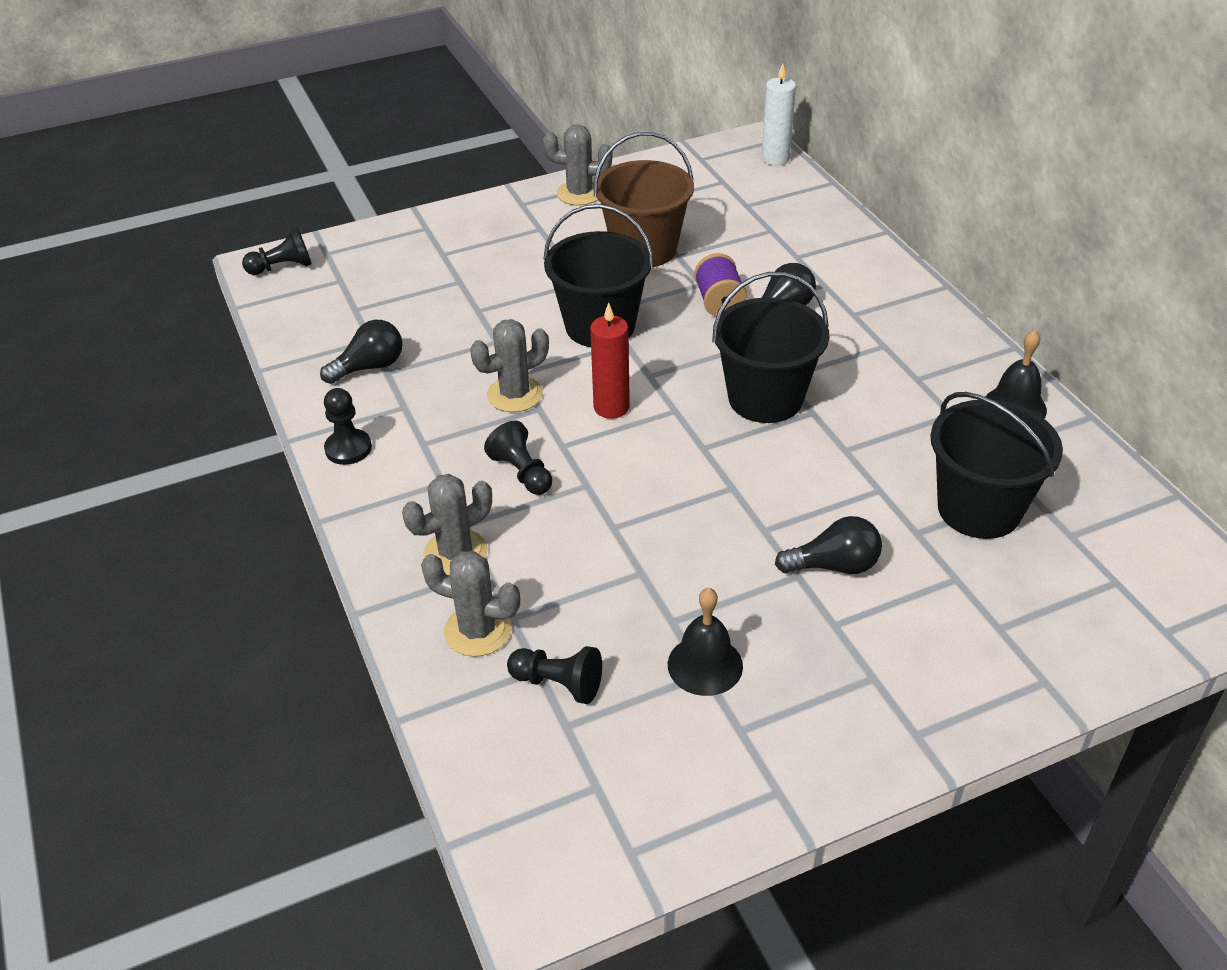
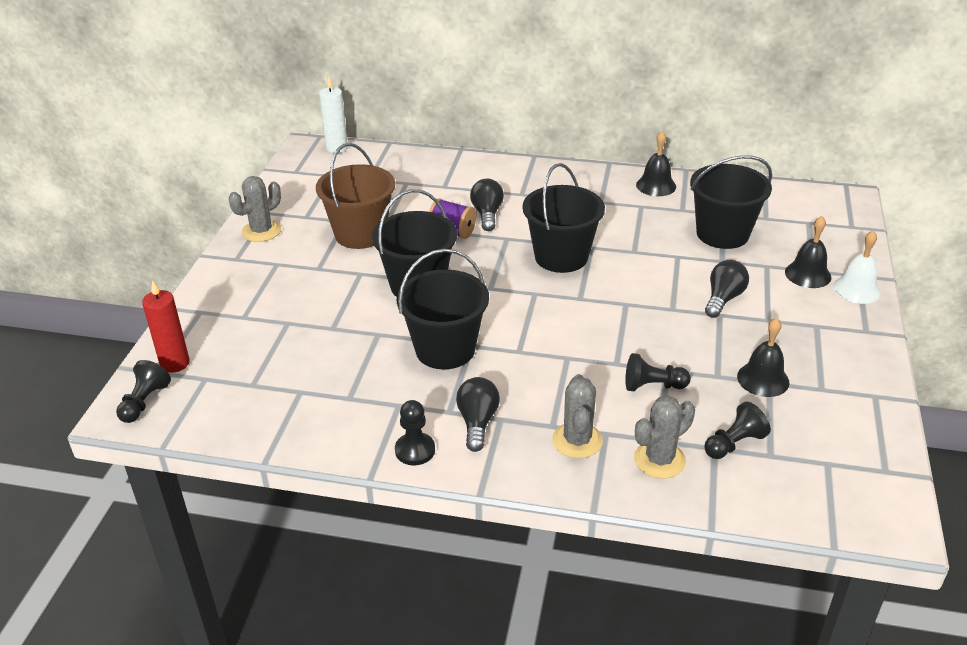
camera: 55 degrees left, 5 degrees down
black light bulb [320,320,403,384] -> black light bulb moved to [456,377,500,452]
grey cactus [470,319,549,412] -> black bucket [397,249,489,370]
black pawn [484,420,552,495] -> black pawn moved to [625,353,691,391]
red candle [590,303,630,419] -> red candle moved to [142,280,190,373]
none -> black bell [785,216,831,288]
none -> white bell [833,230,881,304]

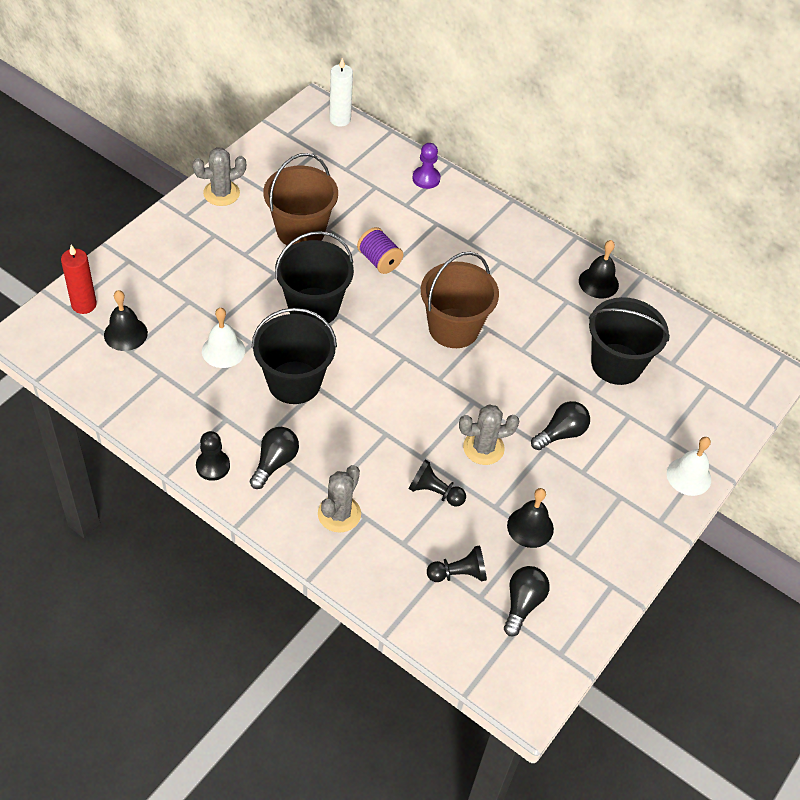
camera: 20 degrees right, 15 degrees up
black pawn [116,360,171,423] -> none
black light bulb [470,178,504,231] -> black light bulb moved to [504,566,550,636]
black bucket [522,163,605,273] -> brown bucket [421,252,499,348]
grey cactus [634,396,695,478] -> grey cactus moved to [459,404,519,465]
black bell [785,216,831,288] -> black bell moved to [104,290,148,351]
none -> white bell [202,308,245,368]
none -> purple pawn [412,143,441,189]

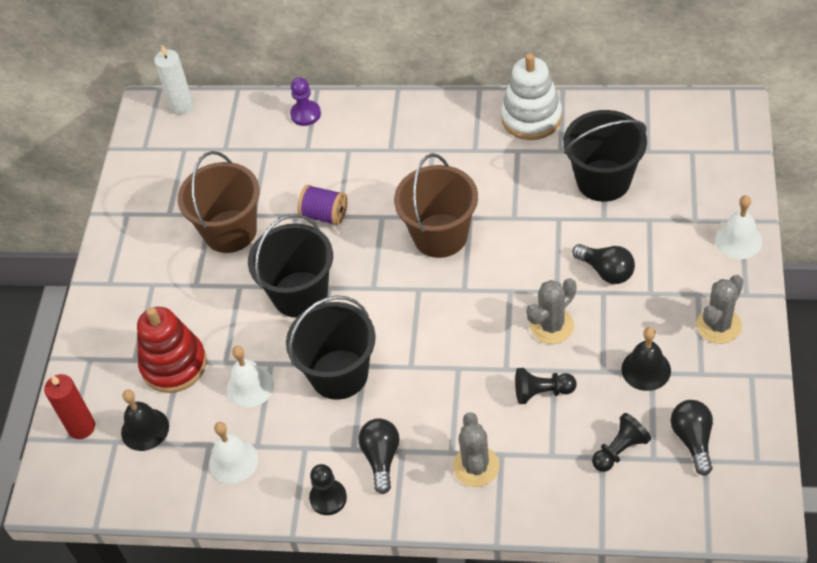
camera: 20 degrees left, 0 degrees up
grey cactus [192,147,246,206] -> grey cactus moved to [696,275,743,344]
black light bulb [531,401,590,450] -> black light bulb turned 105 degrees clockwise [572,244,635,284]
black bell [579,240,619,298] -> white stacking toy [501,53,562,140]
none -> red stacking toy [137,307,207,393]
none -> white bell [209,422,258,484]

